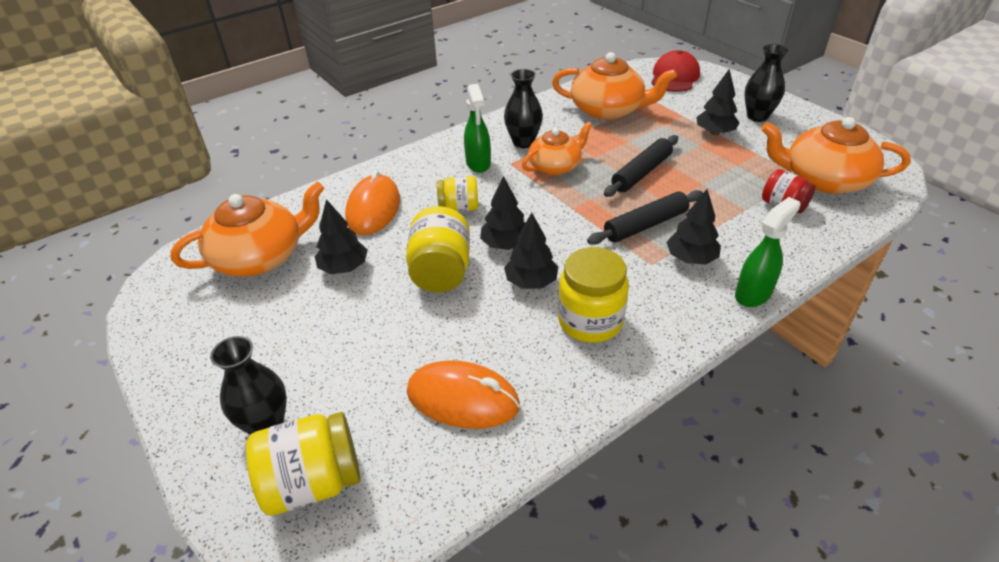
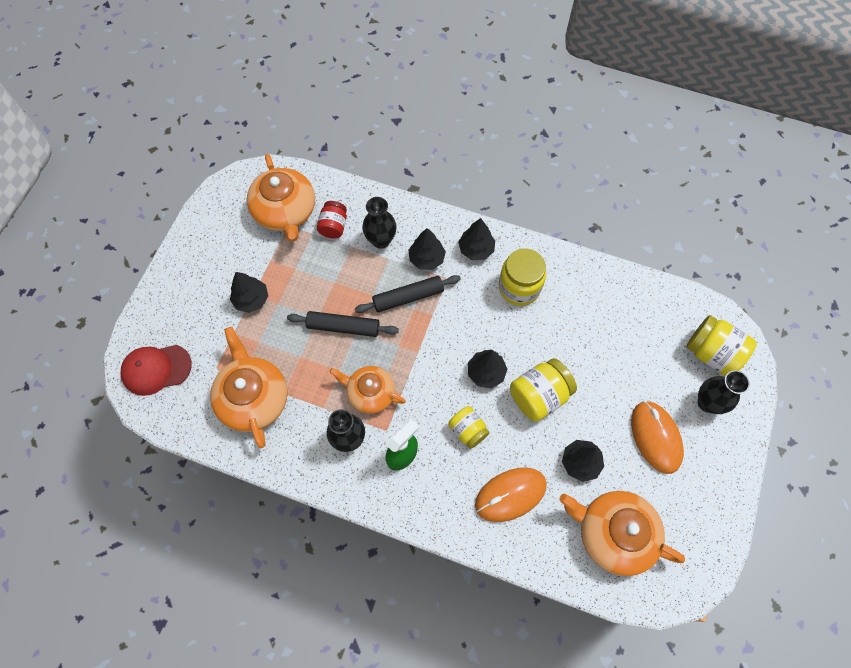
camera: 125 degrees left, 25 degrees up
orange mouse [407,360,520,429] -> orange mouse moved to [631,401,684,474]
black tree [504,213,558,289] -> black tree moved to [458,218,495,260]
black rolling pin [587,190,703,245] -> black rolling pin turned 45 degrees counterclockwise [355,275,461,313]
green spray bottle [735,197,801,307] -> none
black vase [745,44,789,122] -> black vase moved to [362,197,397,249]

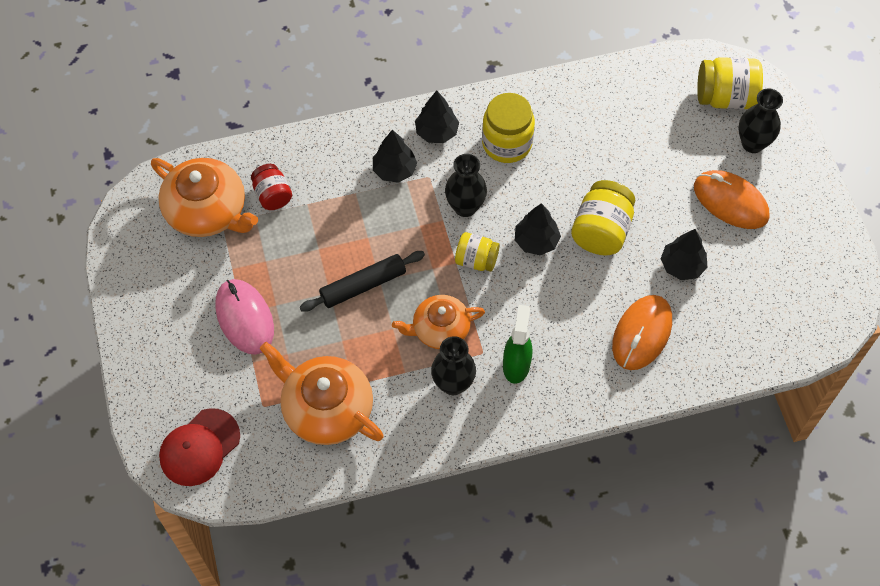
camera: 35 degrees left, 5 degrees down
black tree [230,272,268,313] -> pink mouse [215,279,274,355]
black rolling pin [355,275,461,313] -> none
black vase [362,197,397,249] -> black vase moved to [445,154,487,217]
yellow jar [448,406,490,449] -> yellow jar moved to [455,232,500,272]
orange teapot [559,491,685,576] -> none

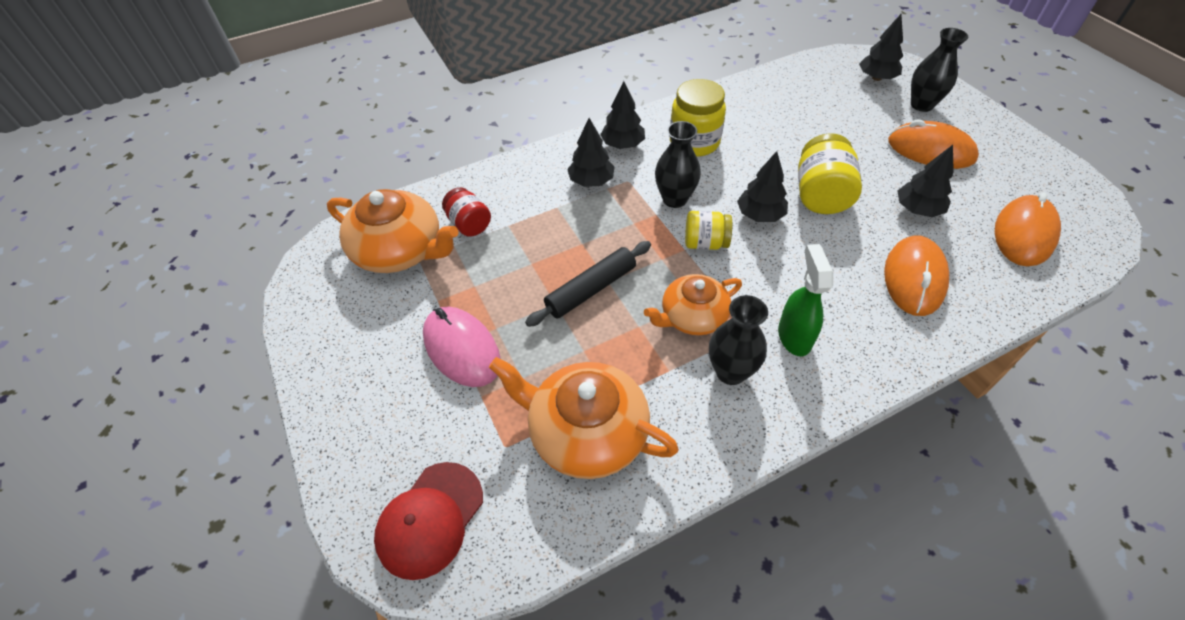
camera: 10 degrees left, 10 degrees down
yellow jar [697,57,763,109] -> black tree [859,14,903,81]
none -> orange mouse [995,193,1061,266]

